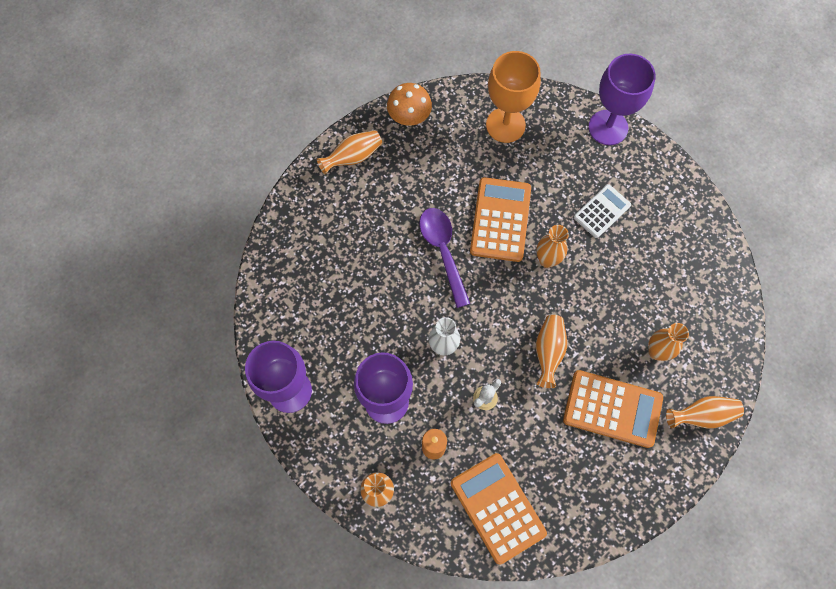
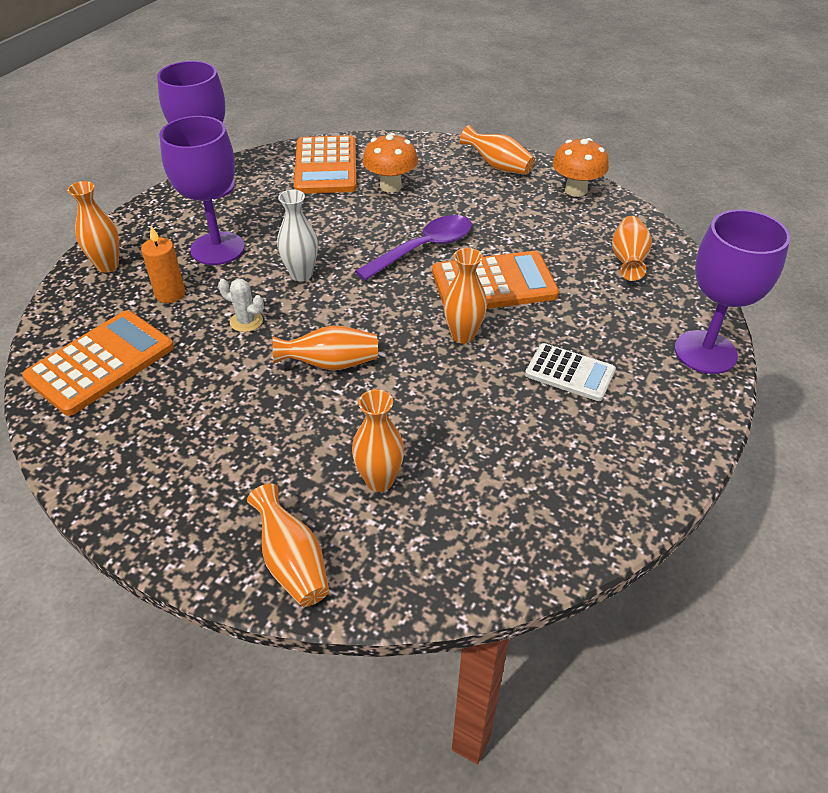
camera: 70 degrees right, 25 degrees down
orange goblet [486,51,541,143] -> orange vase [612,216,652,281]
orange calculator [563,370,663,448] -> orange calculator moved to [294,136,357,194]
none -> orange mushroom [362,133,418,192]

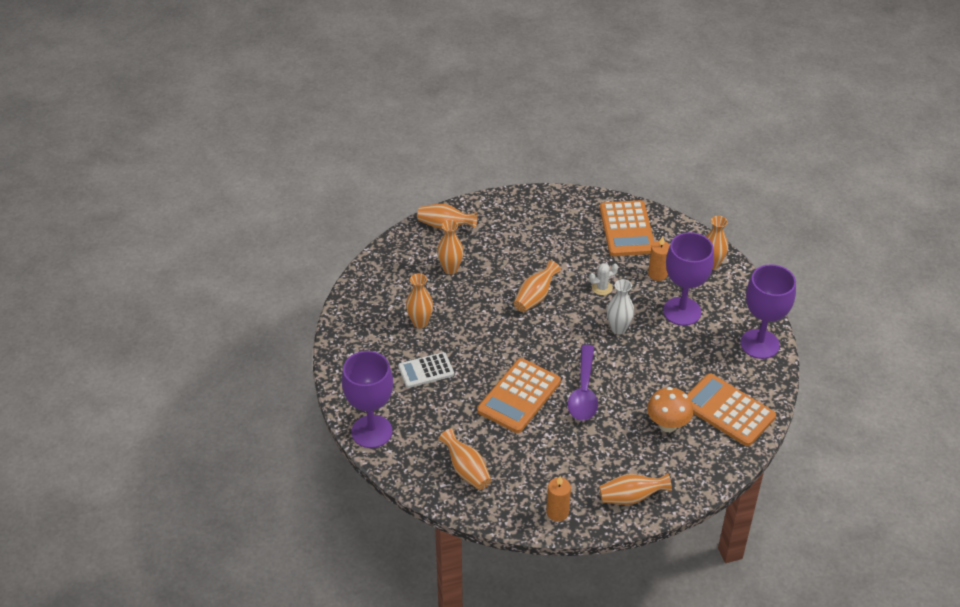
camera: 135 degrees right, 0 degrees up
orange vase [443,248,487,344] -> orange vase moved to [406,273,433,328]
orange mushroom [552,138,609,197] -> orange candle [546,476,571,522]

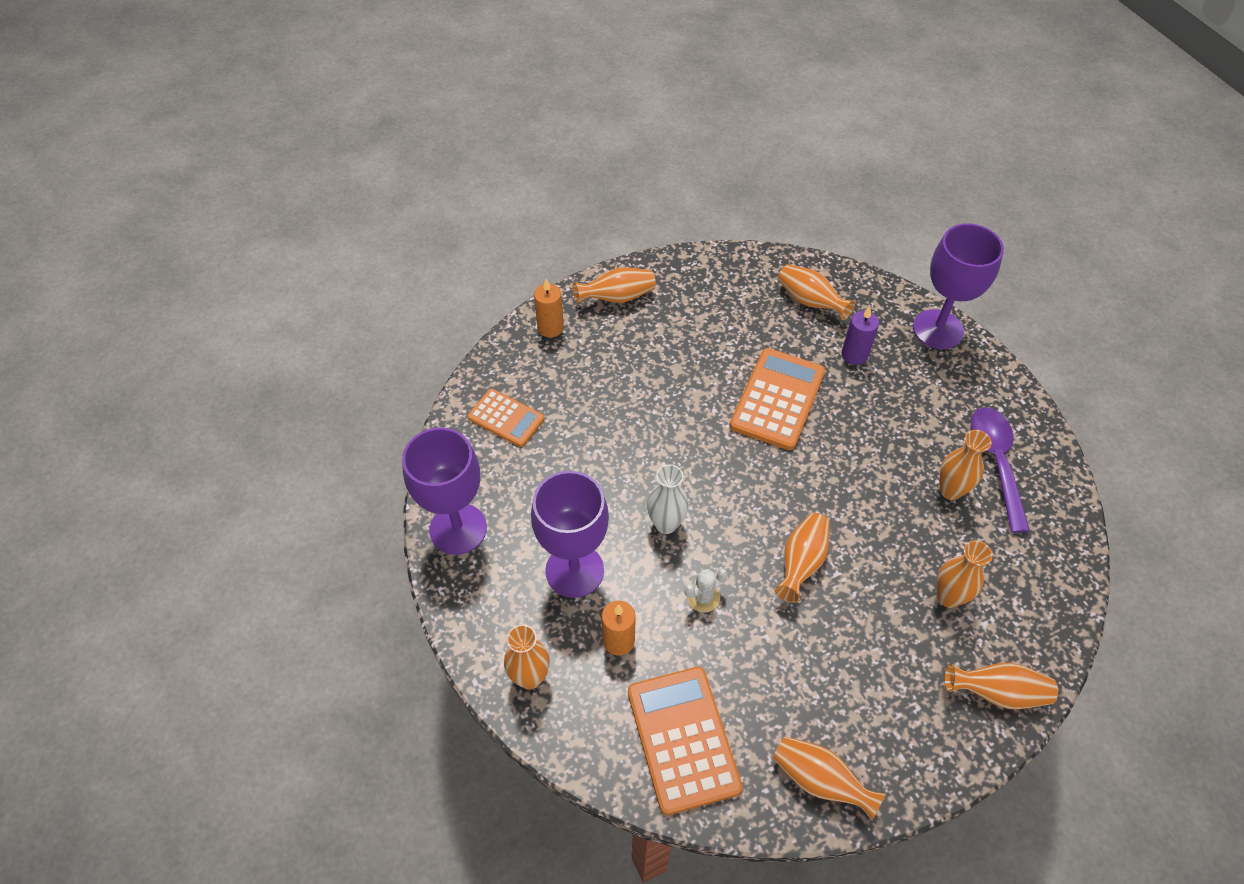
camera: 170 degrees right, 10 degrees up
white calculator [398,352,454,388] -> none
orange candle [546,476,571,522] -> orange candle moved to [534,279,564,337]
purple spoon [568,345,598,421] -> purple spoon moved to [971,407,1030,533]
orange mushroom [647,387,693,432] -> none
orange calculator [687,374,776,446] -> orange calculator [467,389,545,447], size x0.62
none -> orange vase [773,736,886,821]
none -> purple candle [842,307,879,365]

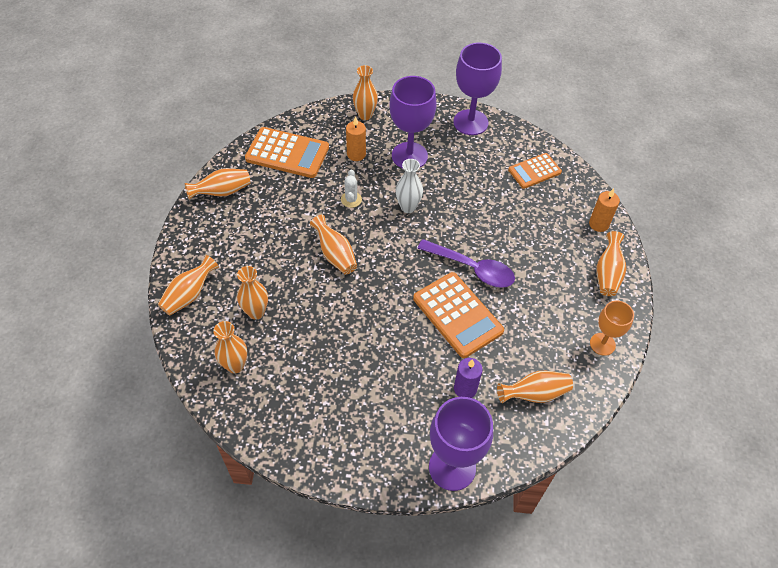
camera: 120 degrees right, 0 degrees up
orange vase [939,430,992,500] -> orange vase moved to [213,321,247,373]
purple spoon [971,407,1030,533] -> purple spoon moved to [417,239,515,288]
none -> orange goblet [590,301,634,356]

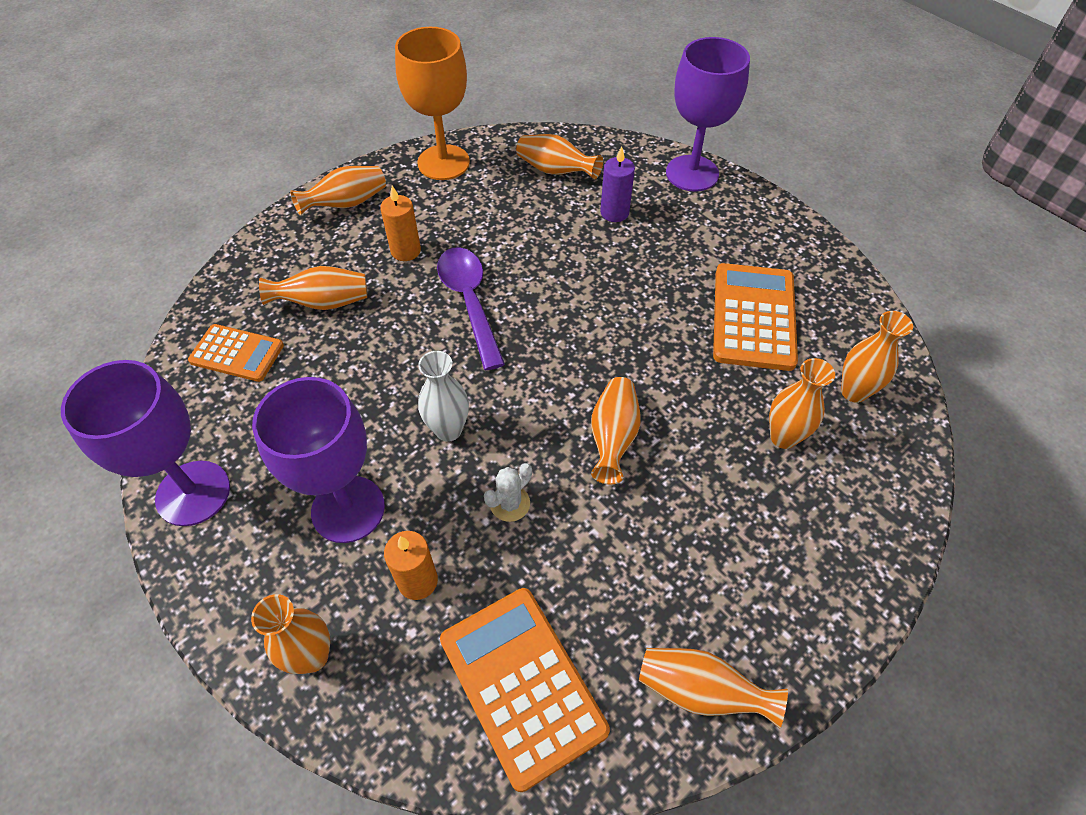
camera: 135 degrees left, 0 degrees up
orange vase [158,255,219,315] -> orange vase moved to [259,266,367,310]
orange calculator [413,272,504,358] -> orange calculator moved to [713,263,798,371]
orange candle [589,188,620,232] -> orange candle moved to [380,186,421,261]
orange goblet [590,301,634,356] -> orange goblet [395,27,470,180], size x1.67

